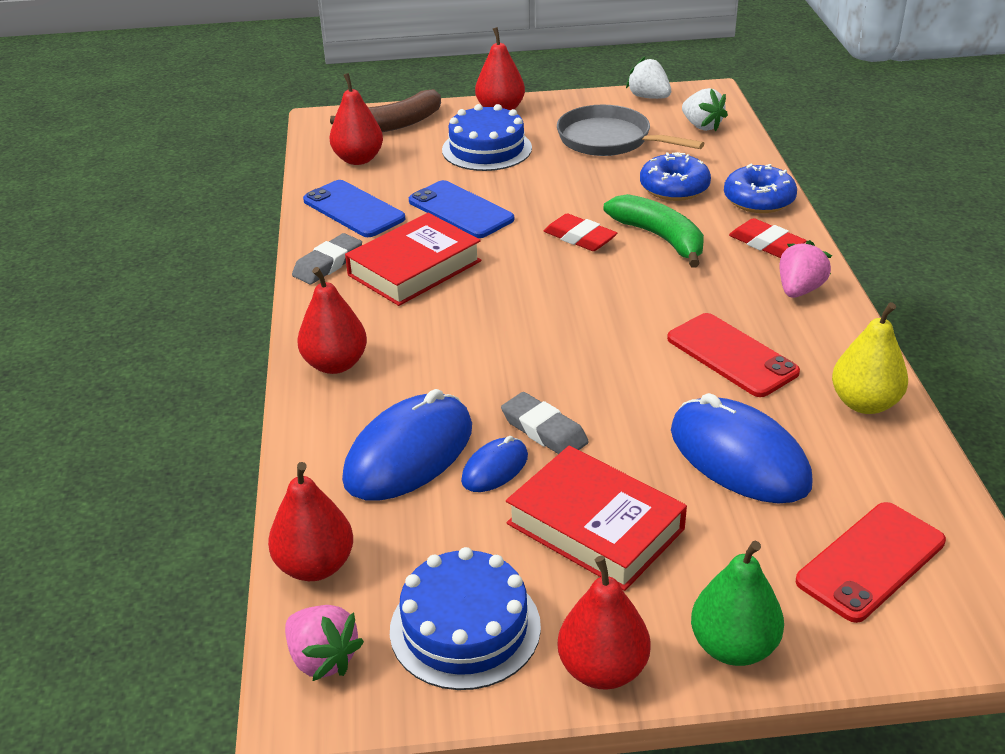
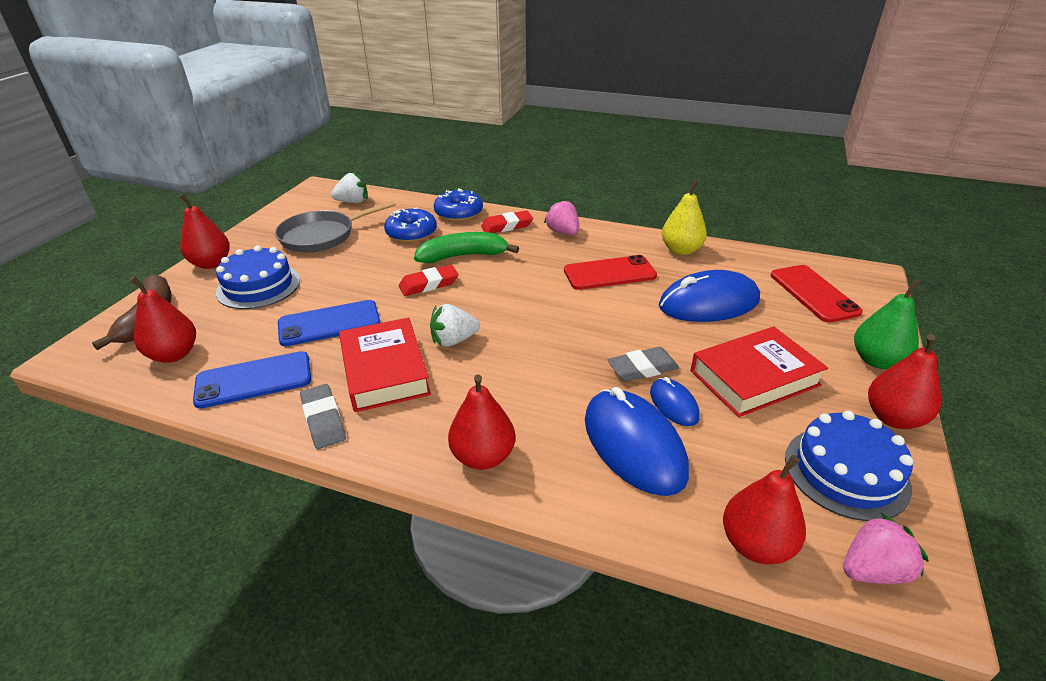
camera: 65 degrees left, 0 degrees up
white strawberry [626,57,671,99] -> white strawberry moved to [430,304,480,347]

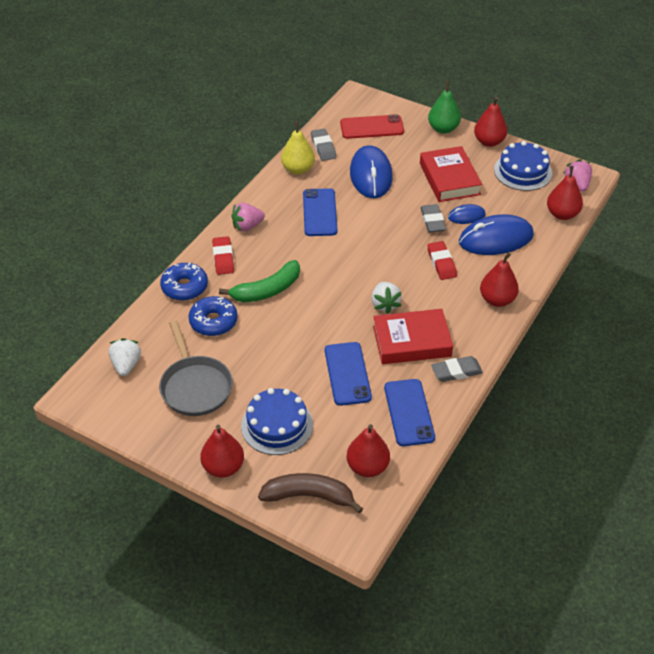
camera: 80 degrees left, 10 degrees up
red eraser [399,265,459,296] -> red eraser moved to [427,241,457,280]
green banana [414,232,519,263] -> green banana turned 120 degrees counterclockwise [219,260,300,302]
red phone [564,255,657,290] -> blue phone [303,188,337,236]
none -> grey eraser [311,129,336,161]

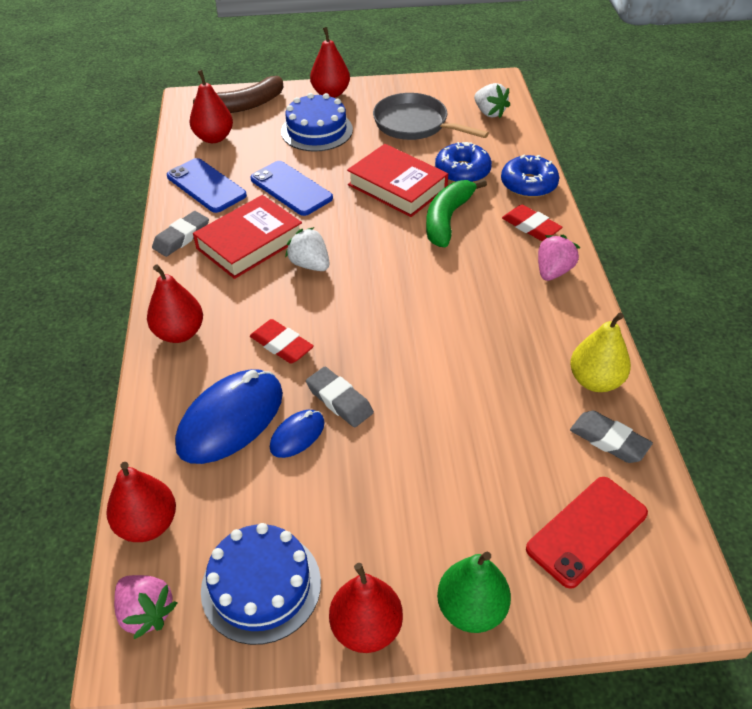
camera: 145 degrees right, 0 degrees up
blue phone [303,188,337,236] -> none
blue mouse [350,145,393,199] -> none
red book [420,146,482,202] -> red book moved to [347,144,448,217]

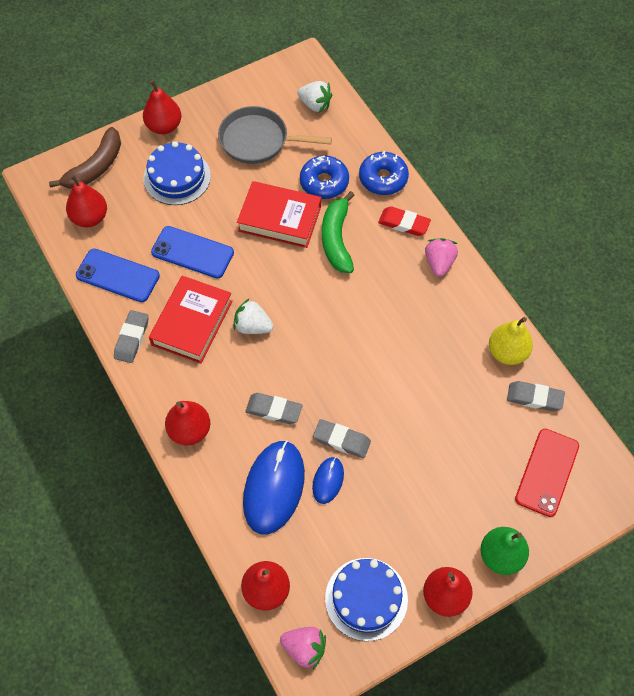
camera: 25 degrees left, 15 degrees up
red eraser [250,319,314,364] -> grey eraser [245,393,302,424]

